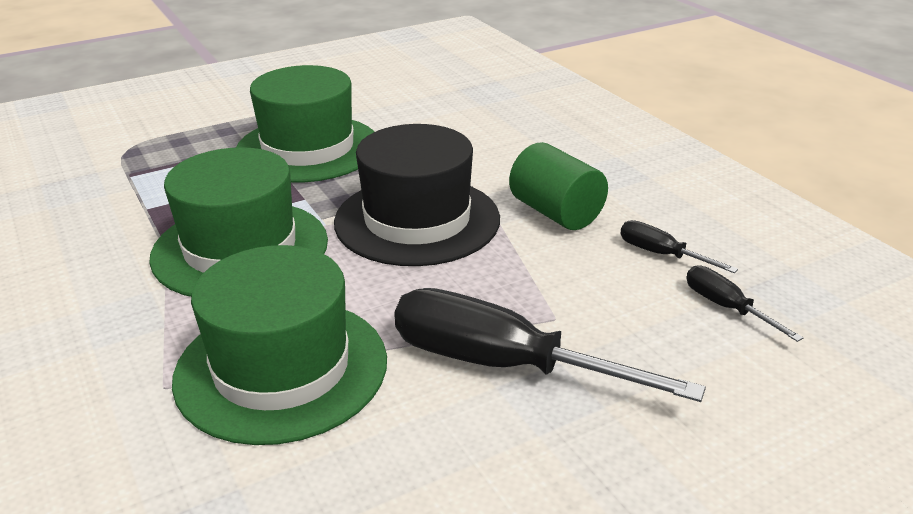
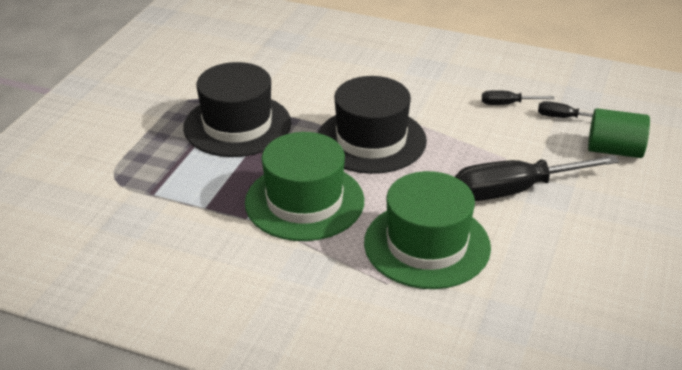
camera: 40 degrees left, 5 degrees up
green hat [236,65,374,183] -> black hat [183,62,291,157]
green cylinder [509,142,608,230] -> green cylinder moved to [588,108,650,158]

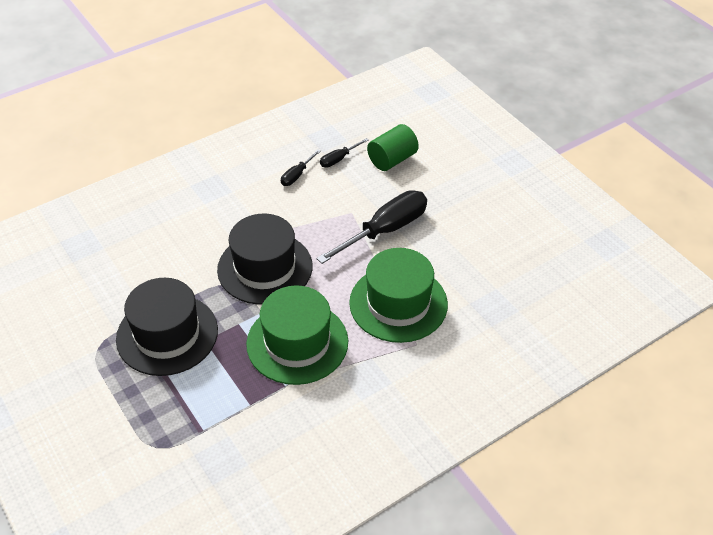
camera: 55 degrees left, 10 degrees up
black screwdriver [455,155,619,201] -> black screwdriver turned 150 degrees counterclockwise [316,190,427,264]

